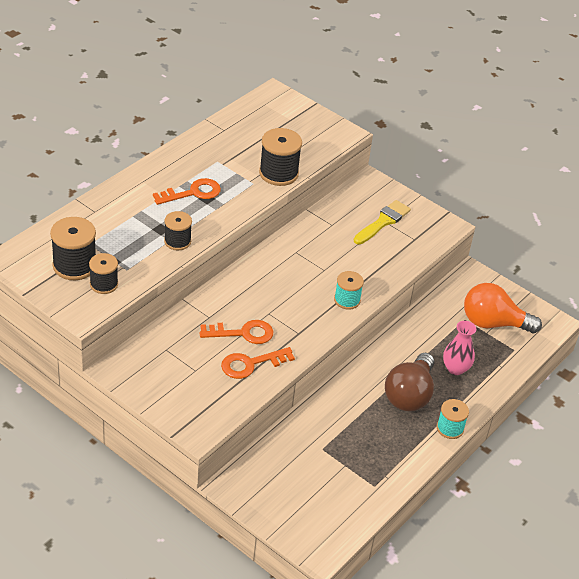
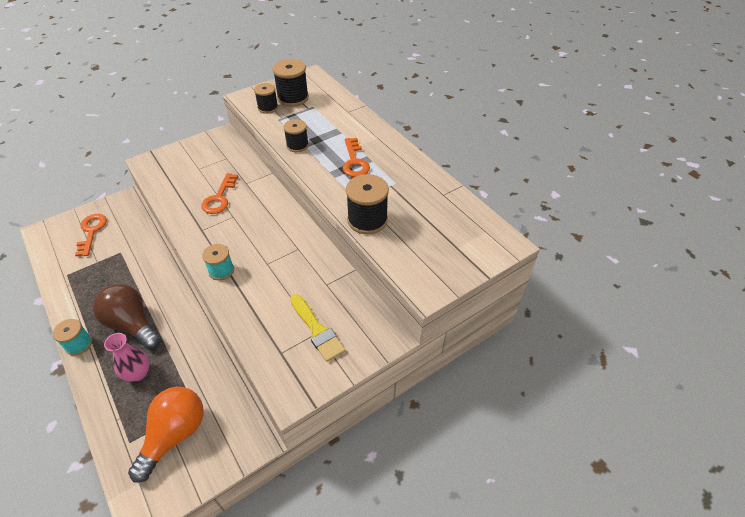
camera: 110 degrees right, 5 degrees up
orange key [221,347,295,379] -> orange key moved to [75,214,107,256]

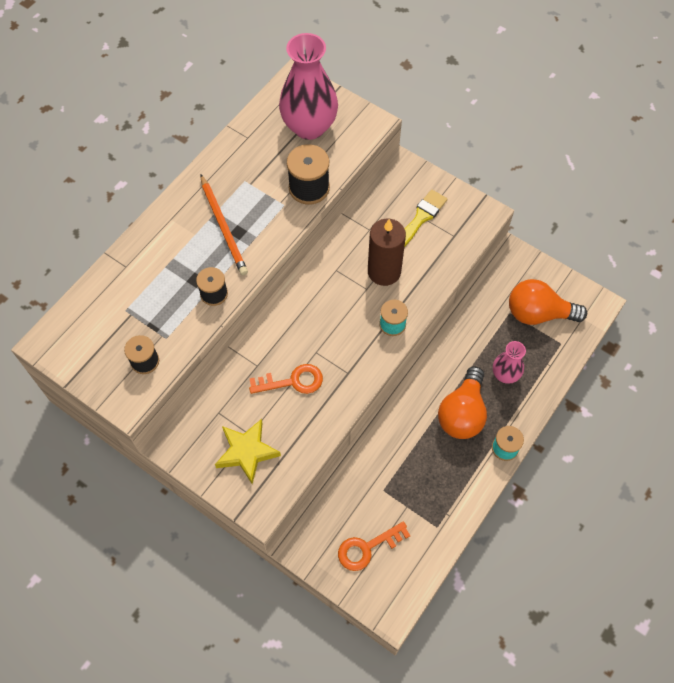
camera: 110 degrees left, 15 degrees up
brown light bulb [93,284,161,349] -> orange light bulb [438,366,487,439]
black spool [273,59,309,107] -> none
orange key [343,138,370,177] -> orange pencil [200,174,248,275]
none -> yellow star [215,419,281,484]
none -> pink vase [279,33,338,140]
none -> brown candle [368,219,406,286]

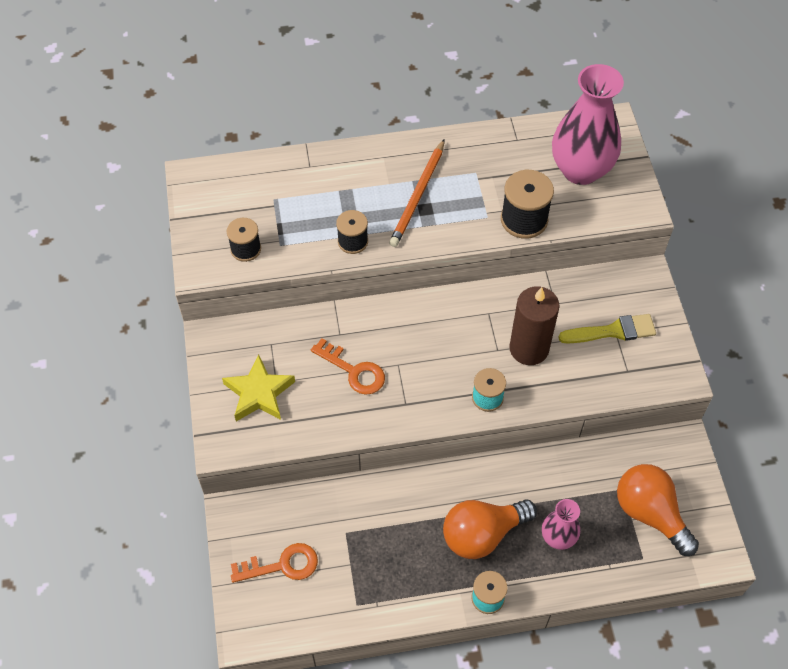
camera: 45 degrees right, 5 degrees down
orange key [338,521,410,571] -> orange key turned 150 degrees clockwise [231,543,318,583]

